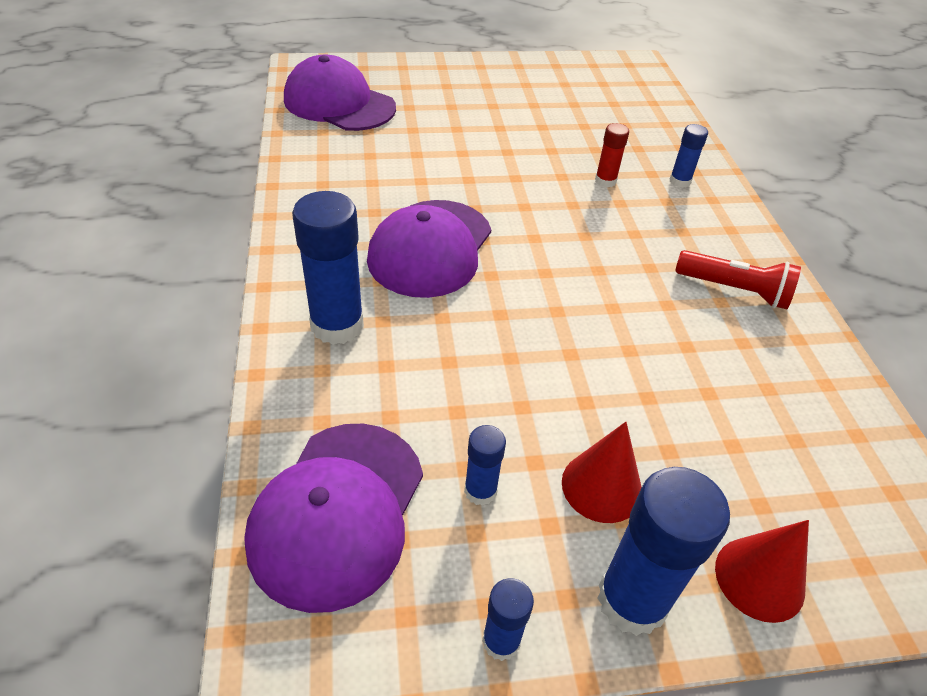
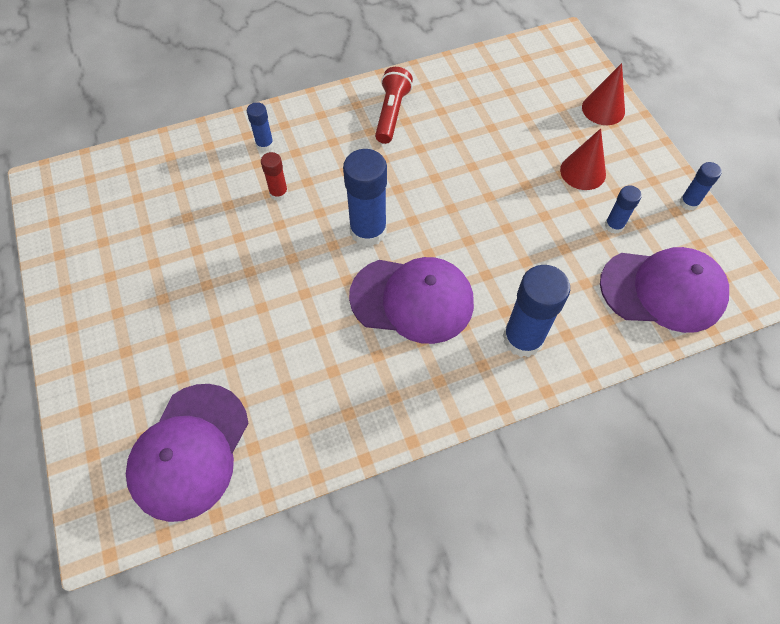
camera: 100 degrees left, 15 degrees up
blue glue stick [597,467,730,636] -> blue glue stick moved to [343,149,387,247]

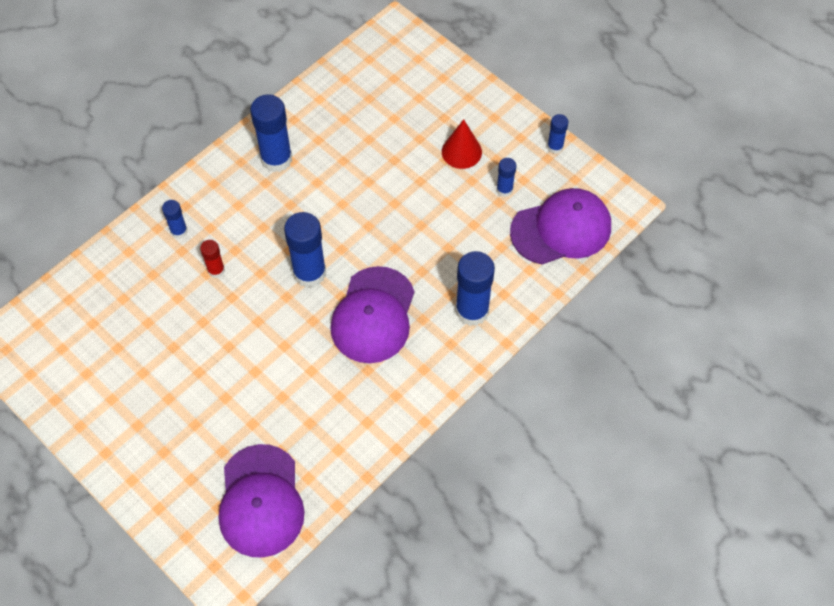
camera: 25 degrees left, 0 degrees up
purple cap [349,257,474,344] -> purple cap turned 120 degrees clockwise [330,266,415,363]
red flashlight [375,67,413,144] -> blue glue stick [250,94,292,172]
red cone [582,63,625,125] -> none

